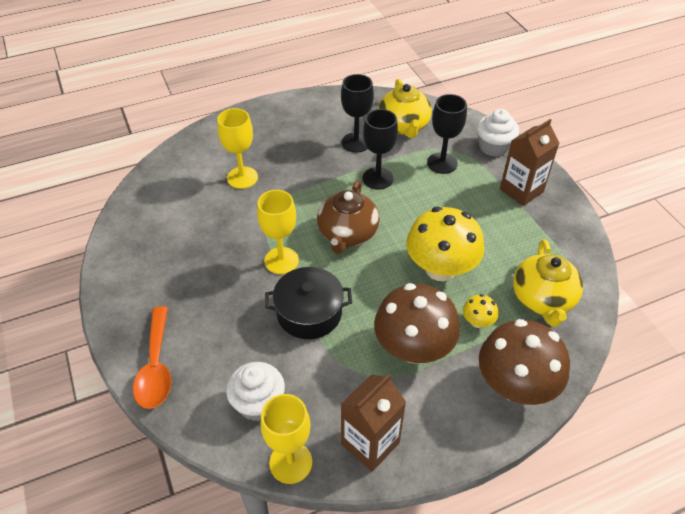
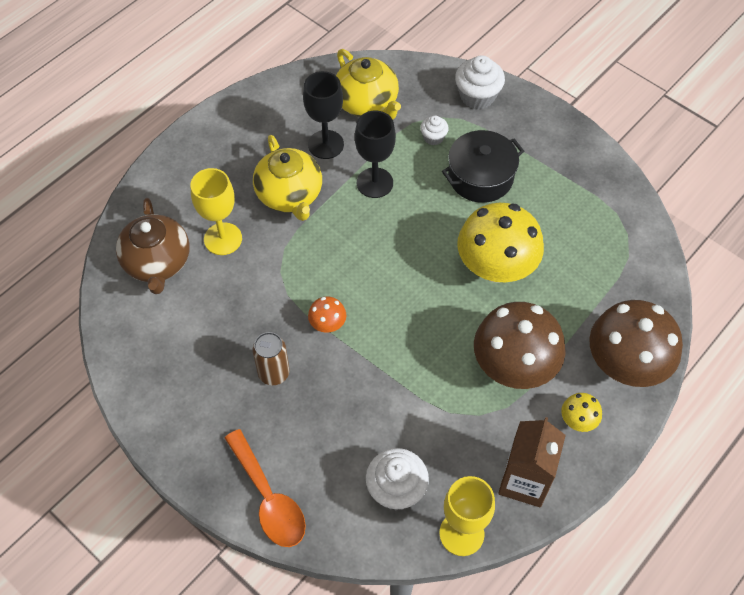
camera: 25 degrees left, 10 degrees up
yellow goblet [257,190,299,274] -> orange mushroom [308,296,346,333]
black pot [265,267,352,339] -> black pot moved to [442,130,524,203]
brown teapot [317,180,380,254] -> brown teapot moved to [116,198,190,294]
black goblet [427,94,467,174] -> white cupcake [420,116,449,145]
yellow mushroom [463,294,498,328] -> yellow mushroom moved to [561,393,602,432]
brown carton [500,119,559,206] -> none
yellow teapot [513,239,583,327] -> yellow teapot moved to [253,135,322,221]
none -> brown can [252,332,290,385]

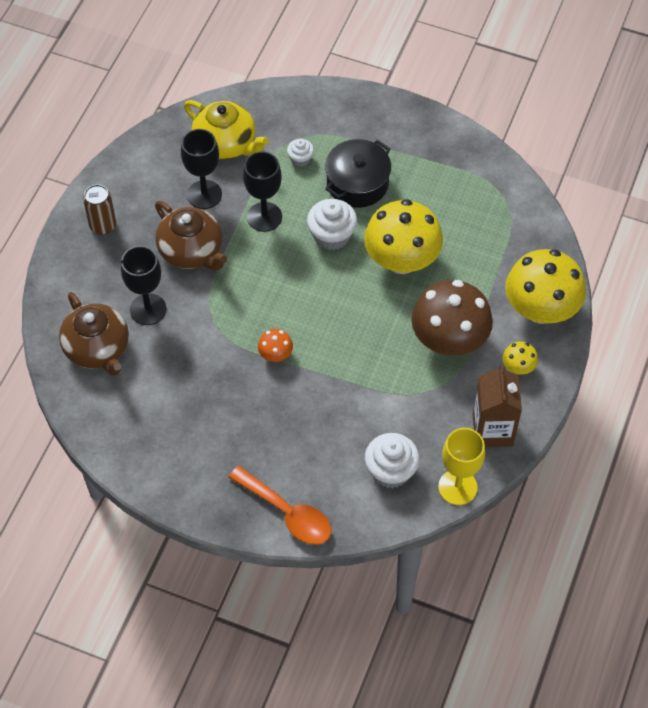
camera: 20 degrees left, 0 degrees up
yellow goblet [190,168,242,255] -> black goblet [121,246,167,325]
brown can [252,332,290,385] -> brown can moved to [83,184,116,235]
yellow teapot [253,135,322,221] -> brown teapot [155,201,227,271]
white cupcake [455,55,505,109] -> white cupcake moved to [307,199,357,250]
brown mushroom [589,300,683,387] -> yellow mushroom [505,249,586,324]

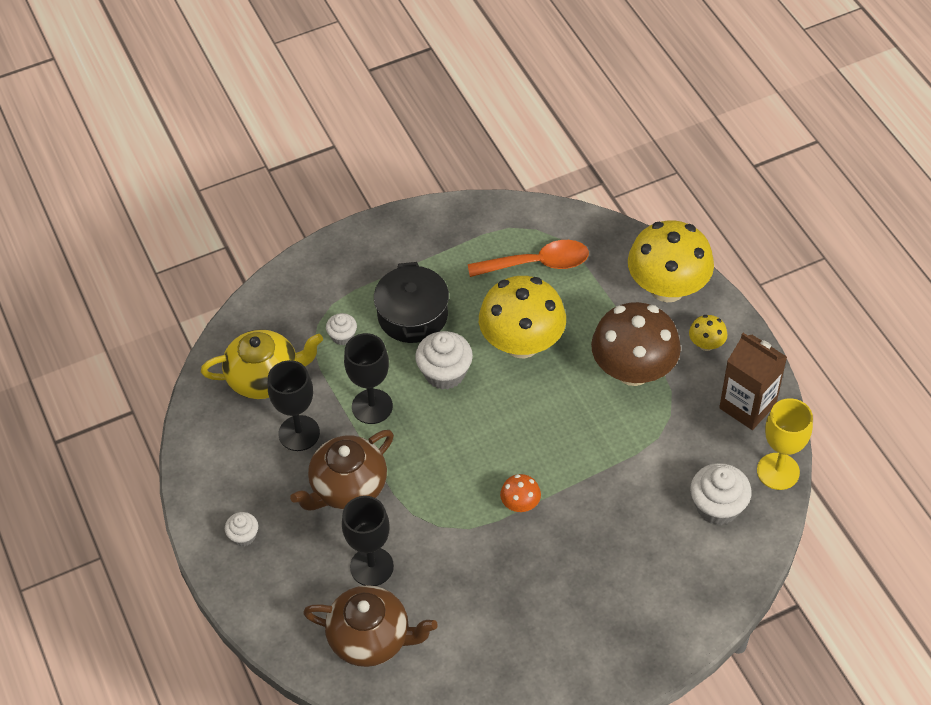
camera: 45 degrees left, 5 degrees down
brown can [83,184,116,235] -> white cupcake [225,512,258,546]
brown teapot [155,201,227,271] -> brown teapot turned 135 degrees clockwise [290,430,394,510]
orange spoon [229,466,331,545] -> orange spoon moved to [468,240,589,277]

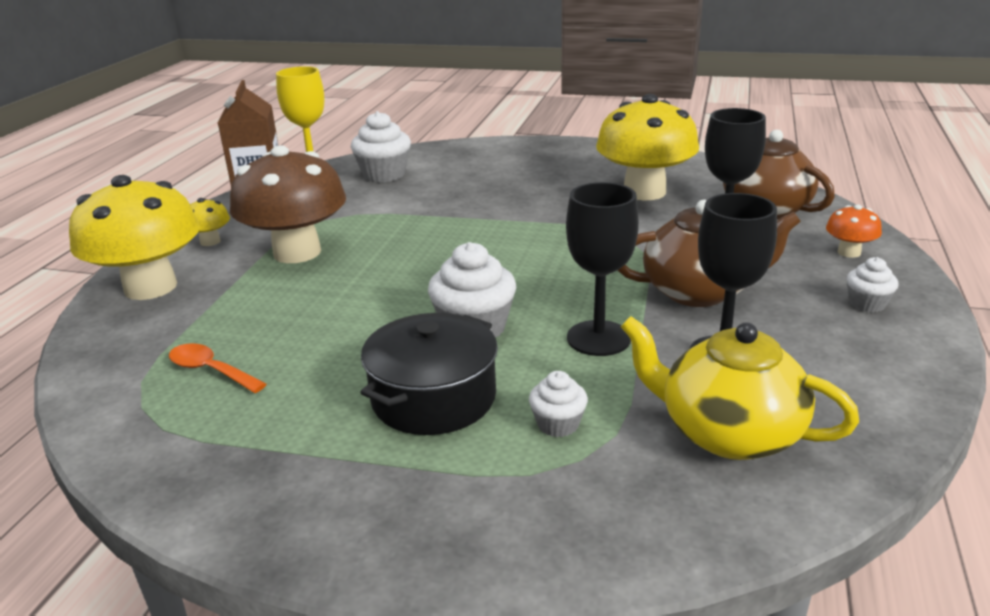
camera: 140 degrees left, 25 degrees down
orange spoon [468,240,589,277] -> orange spoon [169,343,266,393], size x0.60
yellow mushroom [479,276,566,358] -> yellow mushroom moved to [596,94,699,200]
orange mushroom [500,474,541,512] -> orange mushroom moved to [826,205,882,258]

